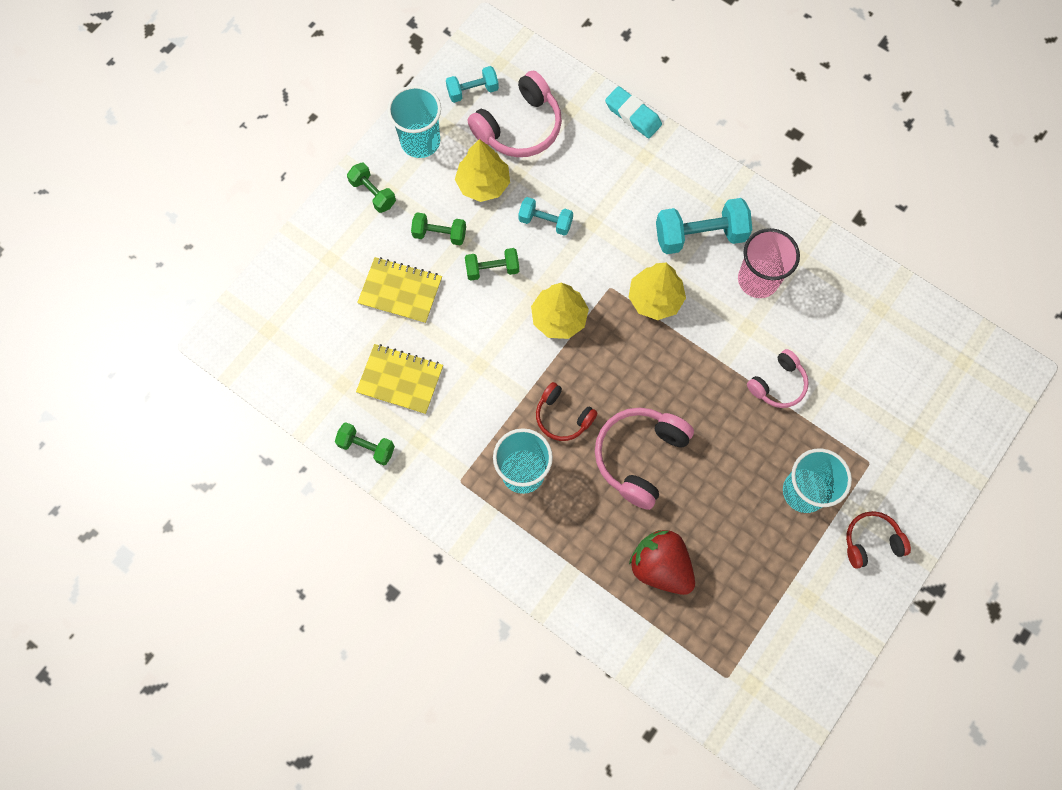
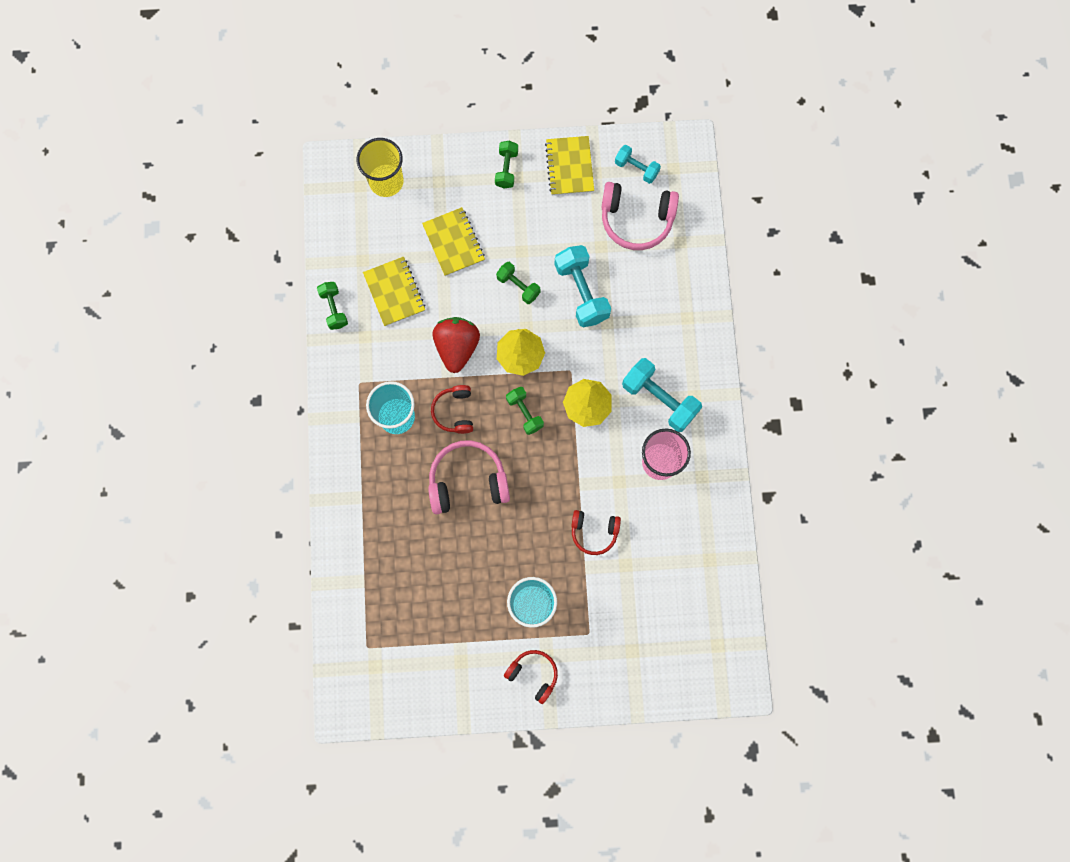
camera: 50 degrees right, 5 degrees up
turquoise cup [387,85,441,158] -> yellow notebook [545,136,594,195]
green dumbbell [411,212,466,245] -> green dumbbell moved to [506,387,544,435]
yellow tree [455,139,510,202] -> none
turquoise dumbbell [518,197,573,236] -> turquoise dumbbell [554,245,611,327], size x1.70
turquoise eraser [605,86,662,138] -> none
red strawberry [629,530,695,595] -> red strawberry moved to [433,317,480,373]
pink headphones [747,349,809,408] -> red headphones [571,510,621,555]
none -> yellow cup [357,138,403,197]

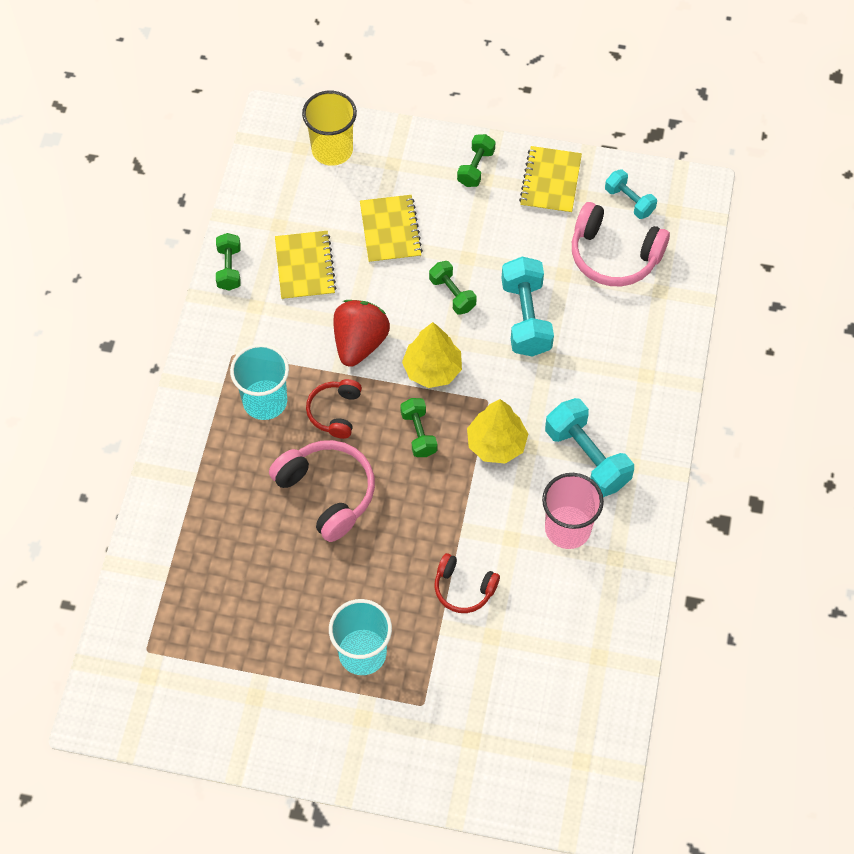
camera: 15 degrees right, 15 degrees down
pink headphones [428,440,510,514] -> pink headphones turned 45 degrees clockwise [269,440,375,542]
red headphones [504,650,558,704] -> none

